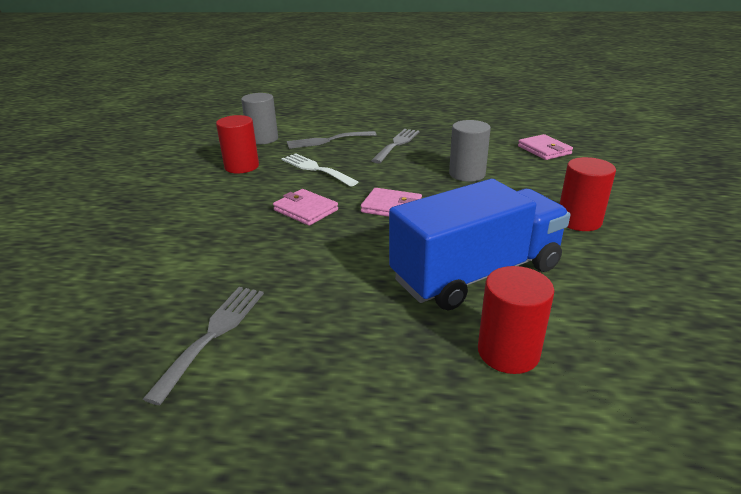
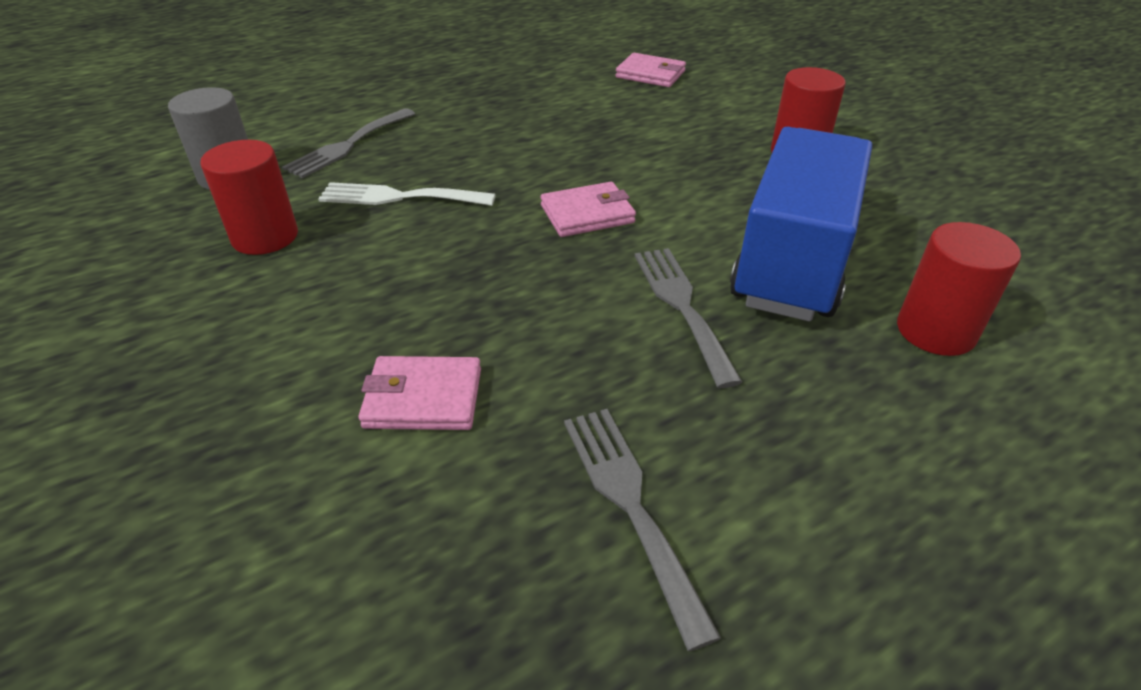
camera: 40 degrees left, 10 degrees up
pink wallet [273,189,338,226] -> pink wallet moved to [359,356,481,430]
grey fork [371,129,420,163] -> grey fork moved to [635,248,742,388]
grey cylinder [449,120,491,182] -> none

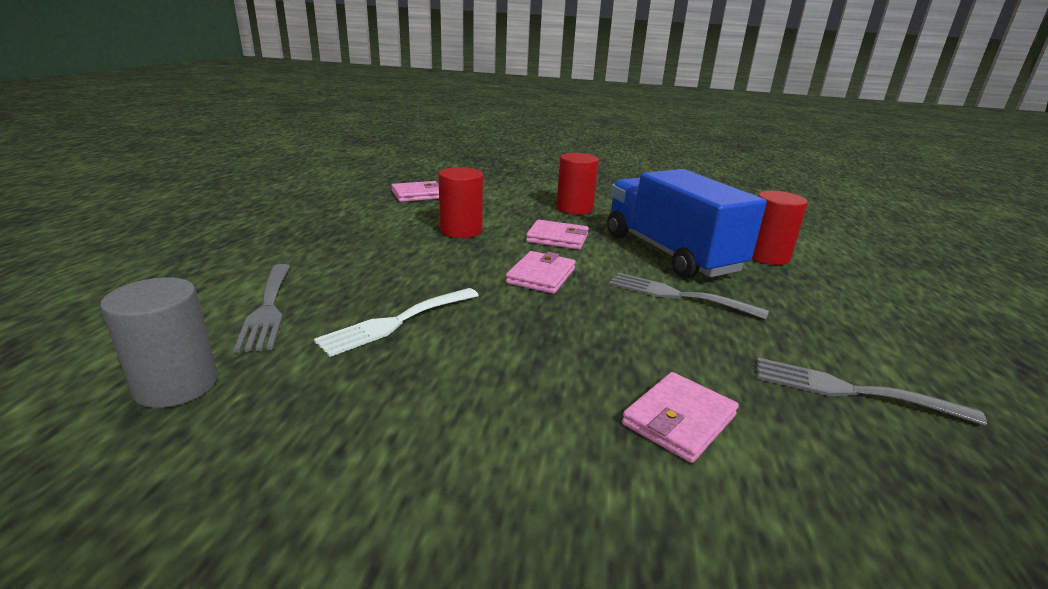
camera: 50 degrees left, 15 degrees down
red cylinder [200,140,298,255] -> red cylinder moved to [438,167,483,238]
none -> pink wallet [526,219,589,250]

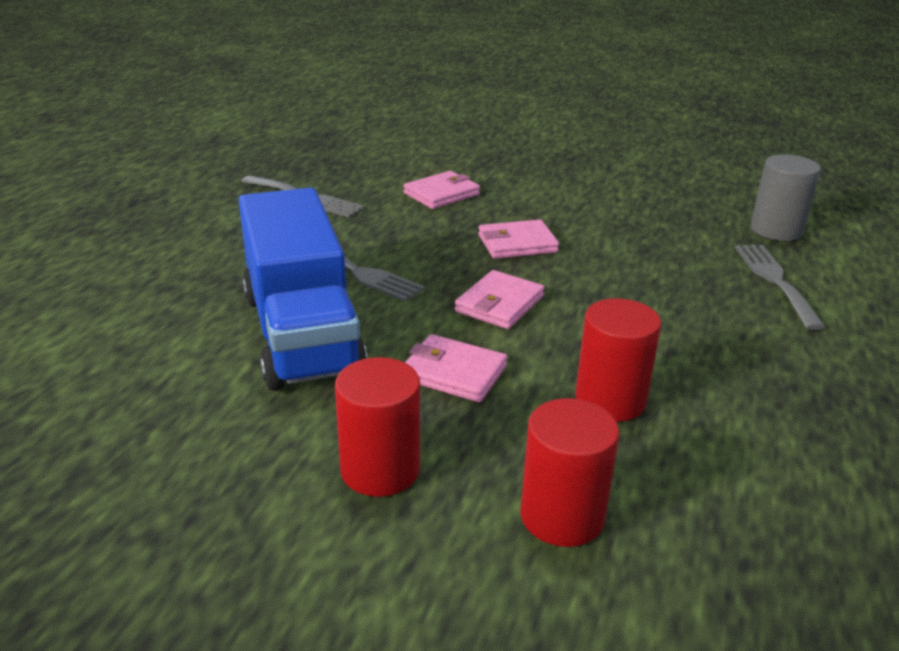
camera: 170 degrees left, 5 degrees up
white fork [314,288,479,357] -> none
pink wallet [391,181,439,202] -> pink wallet moved to [478,219,559,259]
red cylinder [752,191,808,265] -> red cylinder moved to [520,398,619,547]

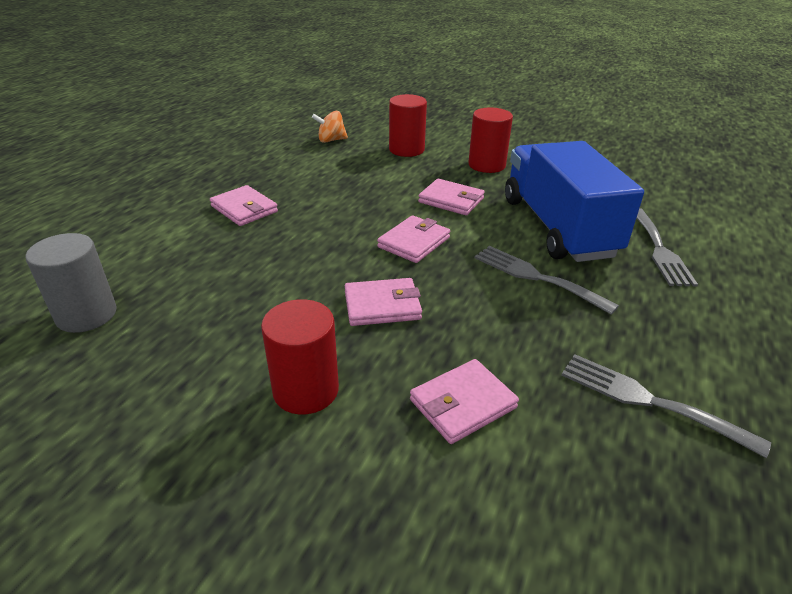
camera: 175 degrees left, 5 degrees up
red cylinder [575,298,661,422] -> red cylinder moved to [261,299,339,415]
grey fork [735,245,825,330] -> grey fork moved to [636,208,698,286]
none -> pink wallet [210,185,278,226]
none -> orange spinning top [312,111,348,143]

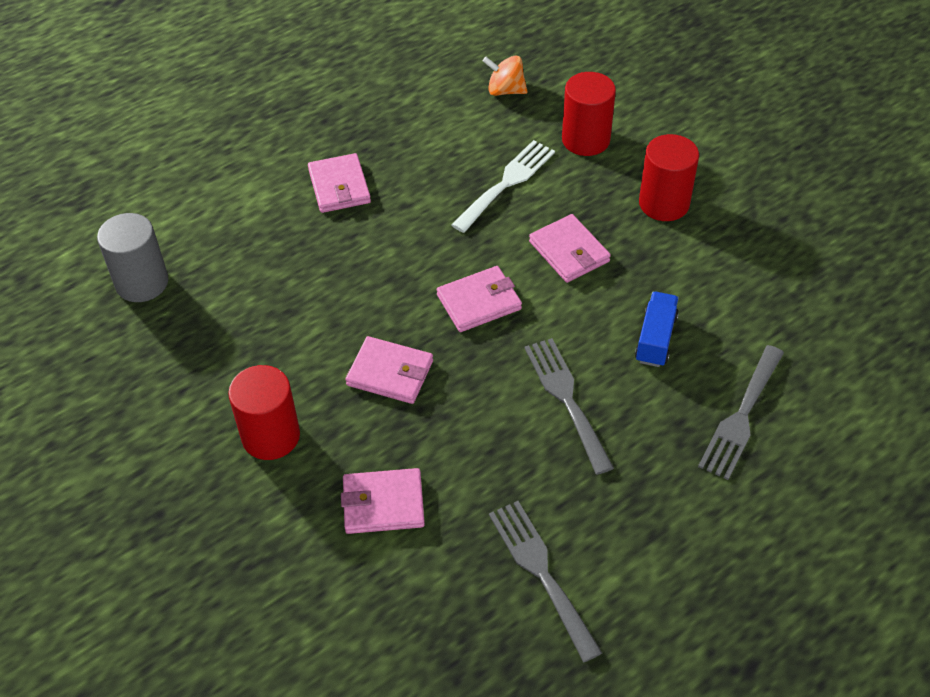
camera: 30 degrees right, 15 degrees up
blue truck [505,141,644,262] -> blue truck [635,292,679,367], size x0.41
none -> white fork [452,140,555,233]

